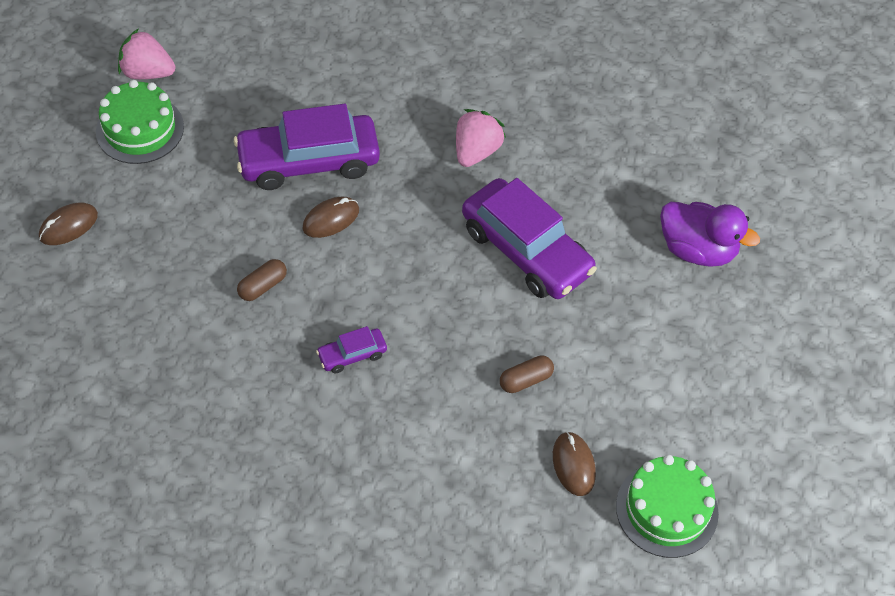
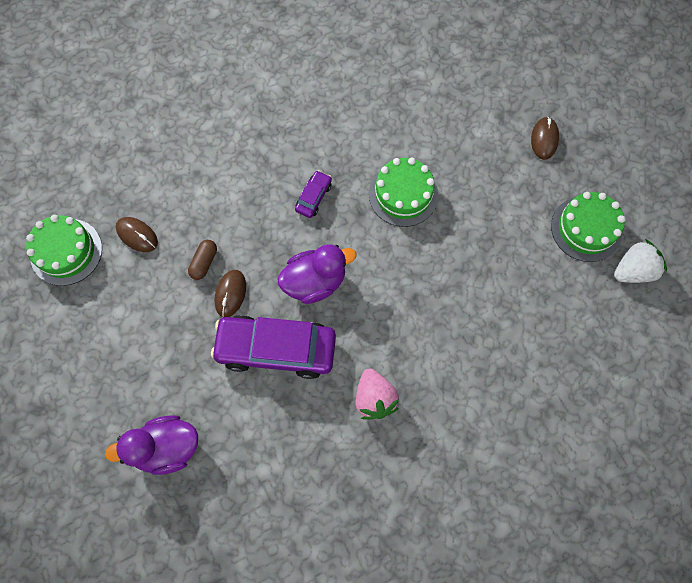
camera: 140 degrees right, 15 degrees up
pink strawberry [118,28,175,79] -> white strawberry [614,239,667,283]
purple car [234,104,380,190] -> none
brown capsule [237,259,287,301] -> green cake [369,158,438,227]
brown mouse [303,197,359,238] -> brown mouse moved to [215,270,246,317]
none -> purple duck [278,244,357,304]

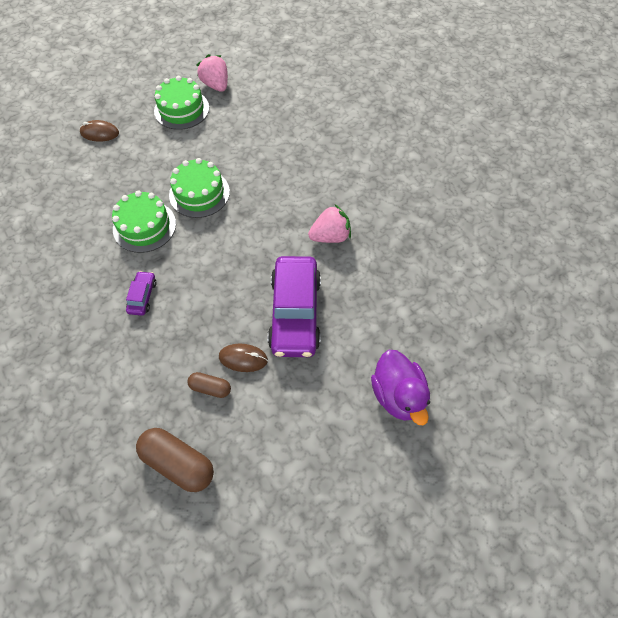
camera: 95 degrees left, 10 degrees down
green cake [26,215,102,286] -> green cake moved to [169,158,230,218]
brown mouse [116,217,158,252] -> brown capsule [136,428,214,492]
purple duck [278,244,357,304] -> none
purple car [295,170,332,218] -> purple car turned 75 degrees clockwise [126,271,157,316]
white strawberry [614,239,667,283] -> pink strawberry [196,54,228,92]

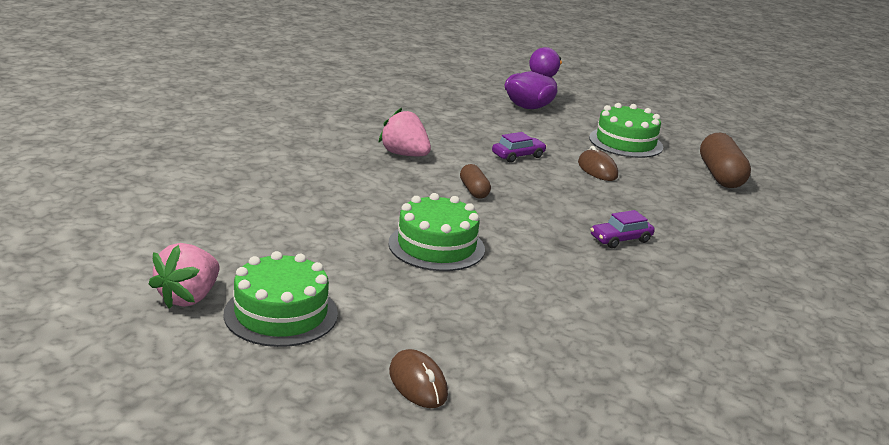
camera: 125 degrees left, 35 degrees down
green cake [112,191,176,253] -> green cake moved to [589,103,663,158]
brown capsule [188,372,231,398] -> brown capsule moved to [460,164,491,199]
purple car [268,256,321,357] -> purple car [492,132,547,163], size x0.45

